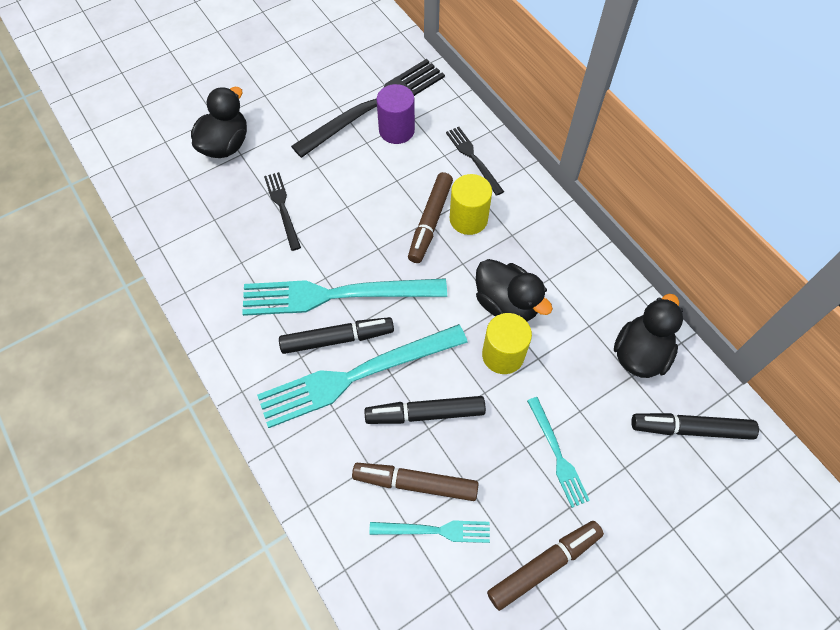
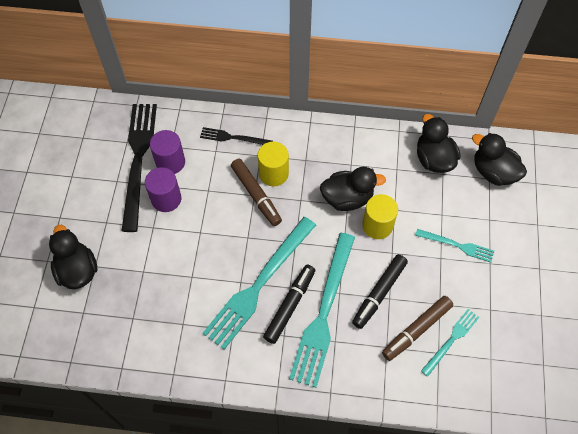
camera: 50 degrees left, 0 degrees up
black fork [264,172,301,251] -> none
brown marker [487,521,604,611] -> none
black marker [631,413,759,440] -> black duck [472,133,527,186]
none -> purple cylinder [145,167,181,212]

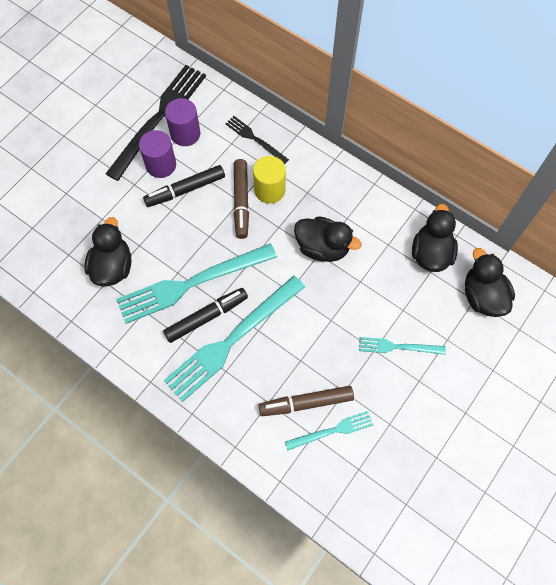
camera: 30 degrees right, 5 degrees up
black duck [49,225,97,289] -> black duck moved to [84,217,132,287]
black marker [352,254,408,329] -> black marker moved to [143,165,225,207]
yellow cylinder [362,194,398,239] -> none
turquoise fork [415,229,494,262] -> turquoise fork turned 135 degrees clockwise [359,337,446,355]

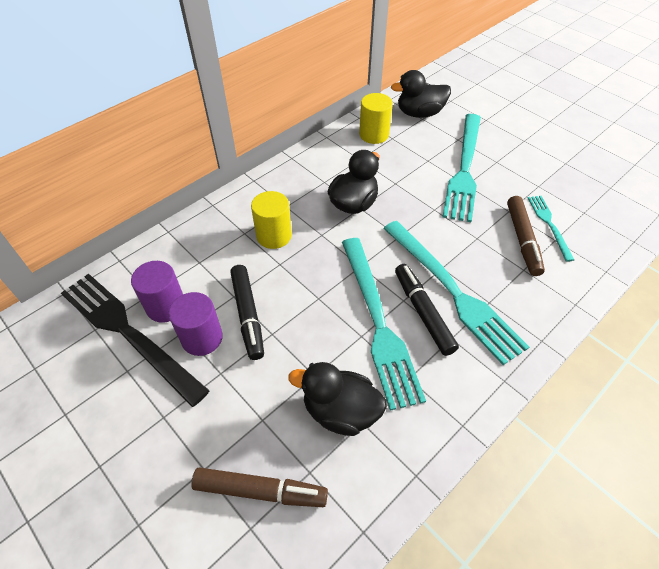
camera: 80 degrees left, 15 degrees down
black fork [225,116,289,164] -> none
brown marker [234,159,249,239] -> brown marker moved to [191,467,328,507]
turquoise fork [359,337,446,355] -> turquoise fork [442,114,481,222], size x1.98
black duck [412,204,458,272] -> yellow cylinder [359,93,393,144]

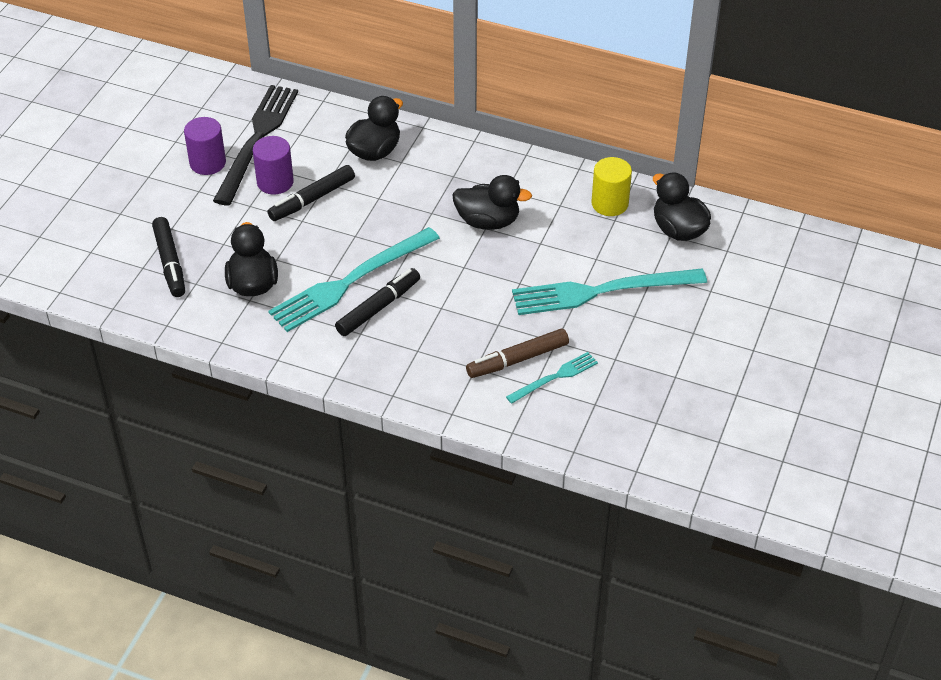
camera: 65 degrees right, 5 degrees down
purple cylinder [131,261,183,323] -> purple cylinder moved to [184,117,226,175]
brown marker [191,467,328,507] -> black marker [152,217,185,297]
yellow cylinder [251,191,292,249] -> none
turquoise fork [383,221,529,365] -> none
none -> black duck [345,96,403,161]

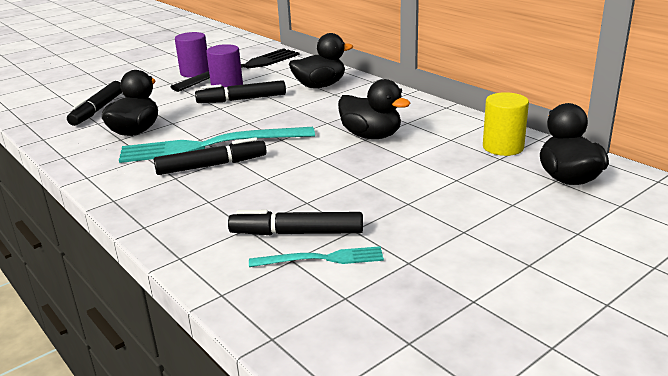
camera: 30 degrees right, 20 degrees down
brown marker [466,328,569,378] -> black marker [228,210,363,235]
turquoise fork [512,268,707,315] -> none

